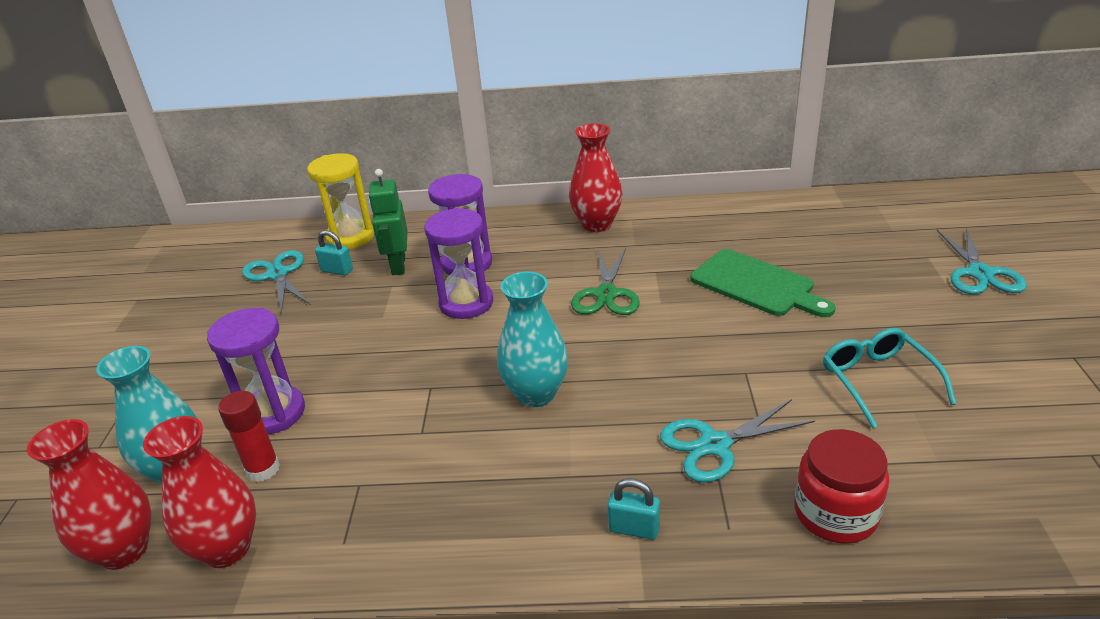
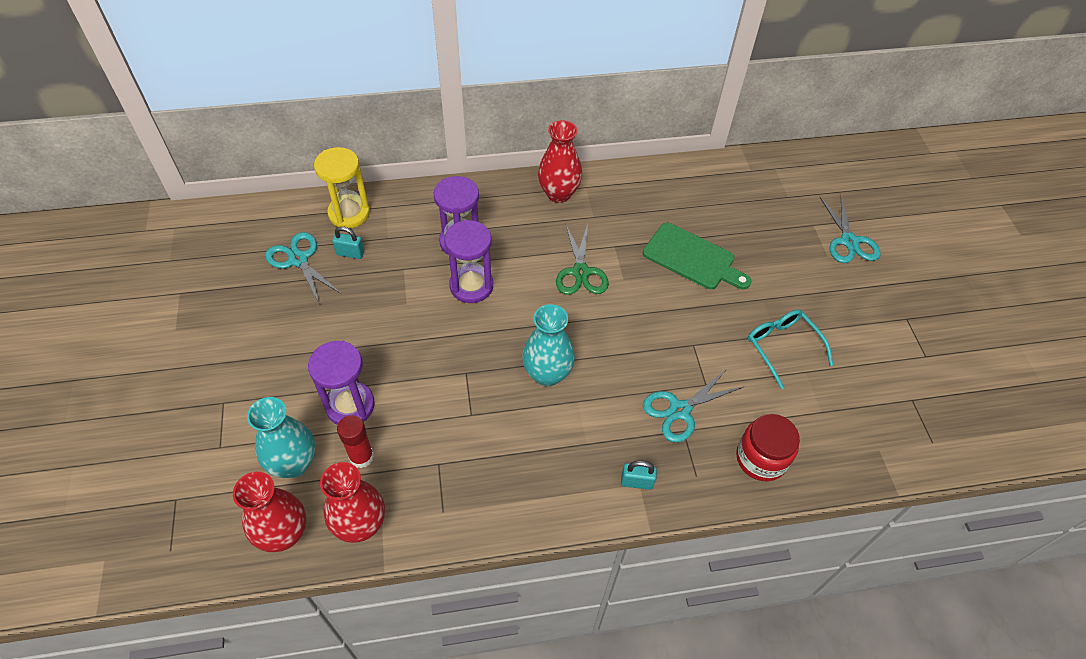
camera: 15 degrees left, 20 degrees up
green robot [368,169,408,275] -> none

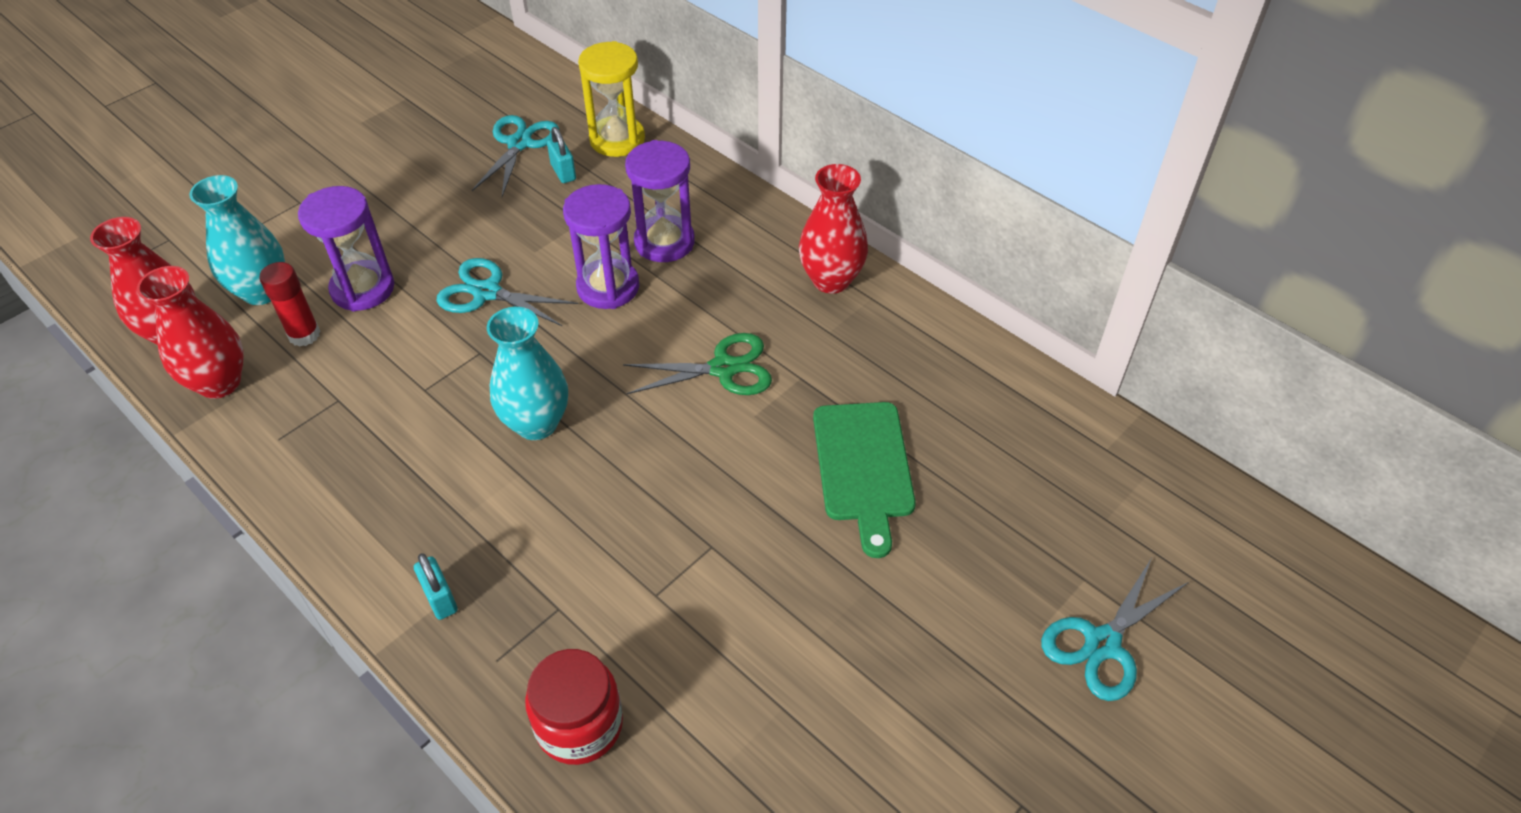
camera: 55 degrees right, 5 degrees down
green scissors [556,224,609,295] -> green scissors turned 150 degrees counterclockwise [623,333,772,395]
turquoise scissors [643,368,743,442] -> turquoise scissors moved to [437,258,578,326]
turquoise glasses [748,310,834,390] -> none

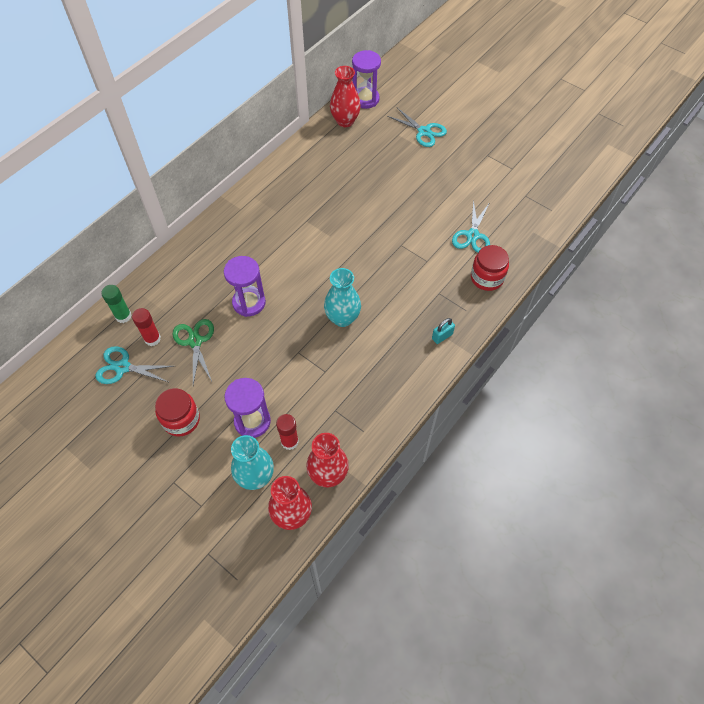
camera: 95 degrees left, 10 degrees up
turquoise scissors [437,258,578,326] -> turquoise scissors moved to [452,199,490,253]
turquoise padlock [547,127,576,183] -> red glue stick [132,308,161,346]
yellow hourglass [578,41,645,157] -> green glue stick [101,285,132,323]
green scissors [623,333,772,395] -> green scissors moved to [173,319,214,385]
purple hourglass [625,140,695,262] -> purple hourglass moved to [352,50,381,109]
red vase [799,164,868,294] -> red vase moved to [330,66,361,127]
green cutting board [813,402,916,558] -> none
none -> red jar [155,388,200,437]

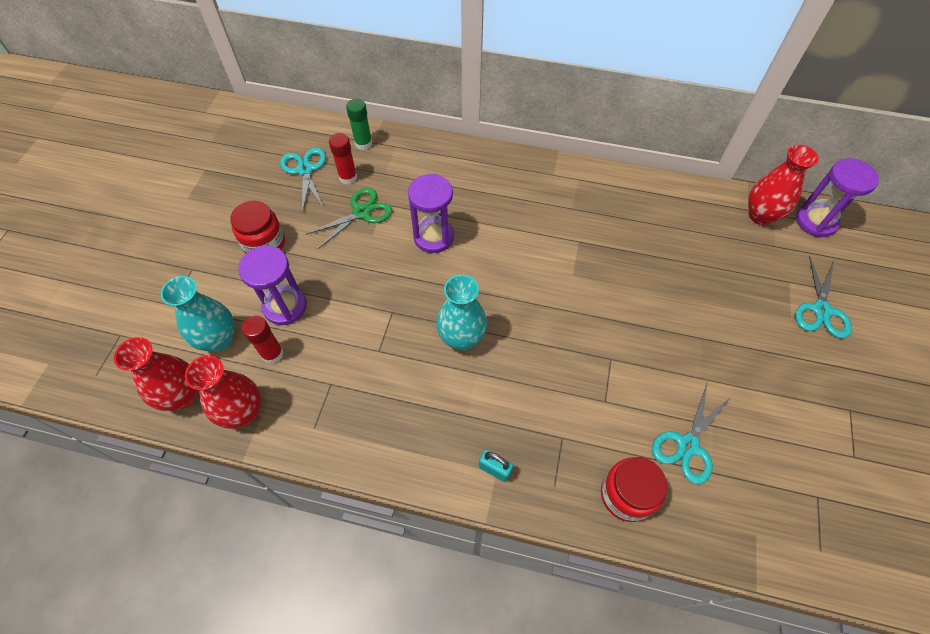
camera: 65 degrees right, 0 degrees up
turquoise scissors [452,199,490,253] -> turquoise scissors turned 45 degrees counterclockwise [652,384,732,484]

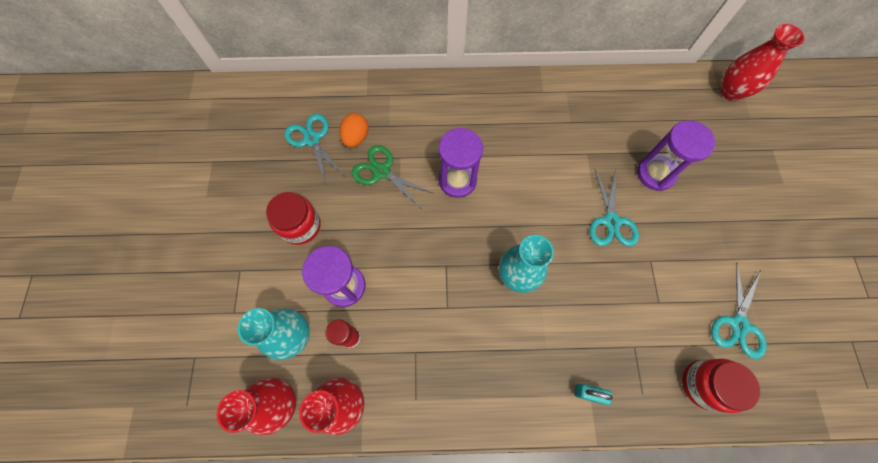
camera: 15 degrees left, 10 degrees up
green scissors [305,187,392,249] -> green scissors turned 90 degrees counterclockwise [352,145,433,207]
red glue stick [329,133,357,185] -> orange egg [339,113,368,148]
green glue stick [346,99,372,150] -> none
turquoise scissors [795,256,852,339] -> turquoise scissors moved to [590,169,639,246]
purple hourglass [796,158,879,237] -> purple hourglass moved to [637,121,715,191]

